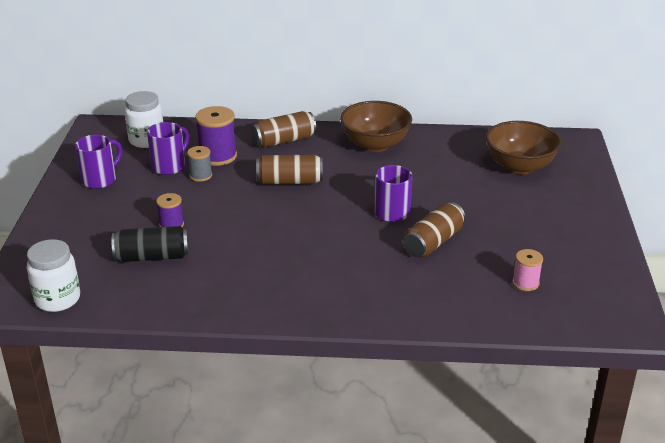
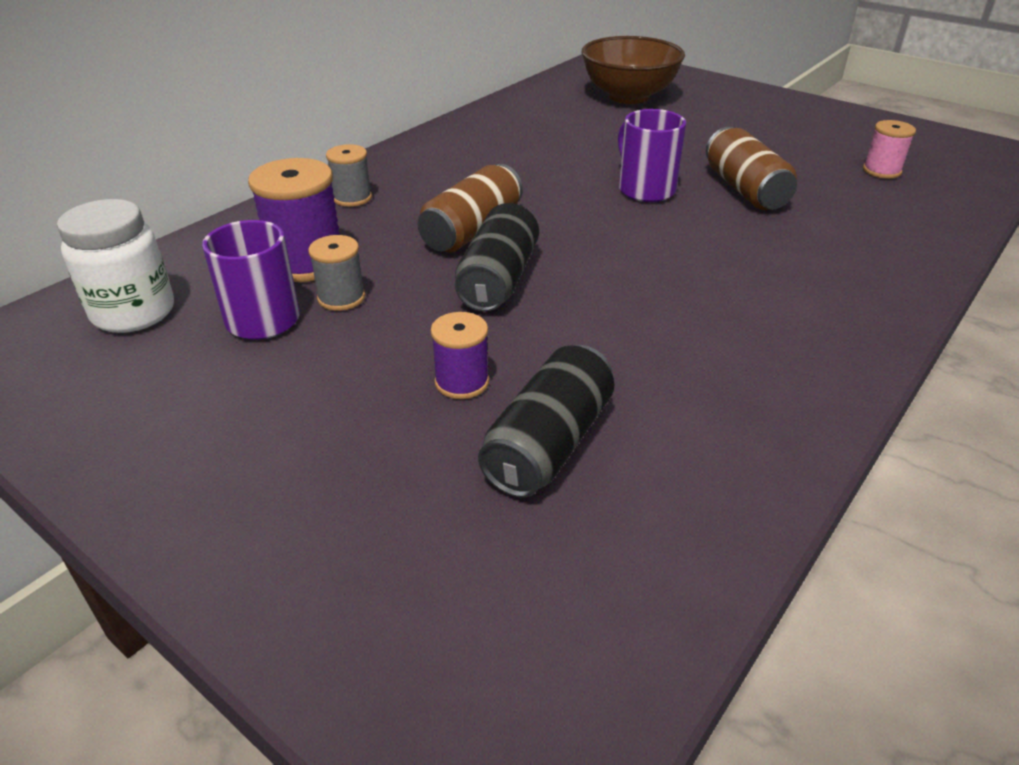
camera: 55 degrees left, 5 degrees up
white jar [27,239,80,312] -> none
purple mug [75,135,122,189] -> none
brown can [251,111,317,148] -> grey spool [326,144,372,207]
brown bowl [340,101,412,152] -> none
none -> black can [455,203,539,311]

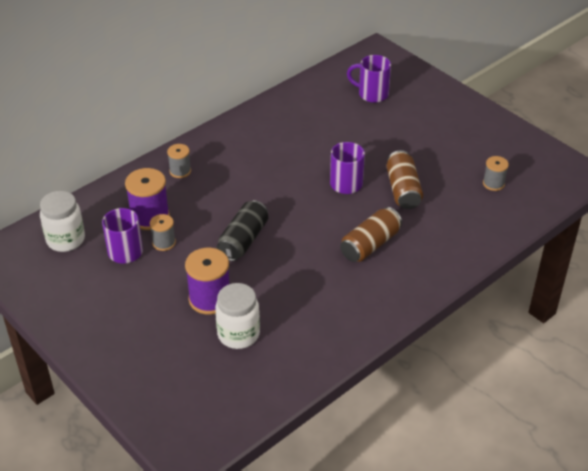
camera: 10 degrees right, 5 degrees up
brown can [417,164,523,252] -> brown can moved to [340,207,402,262]
purple spool [431,312,489,399] -> purple spool [185,248,229,315], size x1.72
black can [478,345,614,498] -> white jar [215,283,260,349]
brown bowl [581,36,685,104] -> purple mug [347,55,391,103]
pink spool [863,120,916,179] -> grey spool [483,156,509,191]

